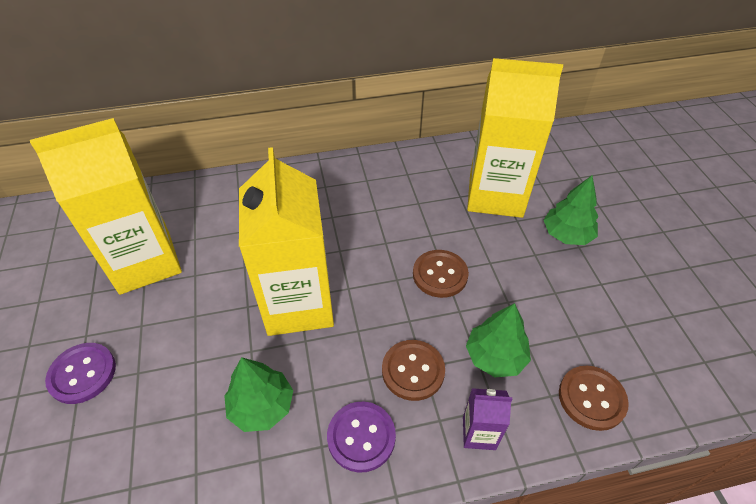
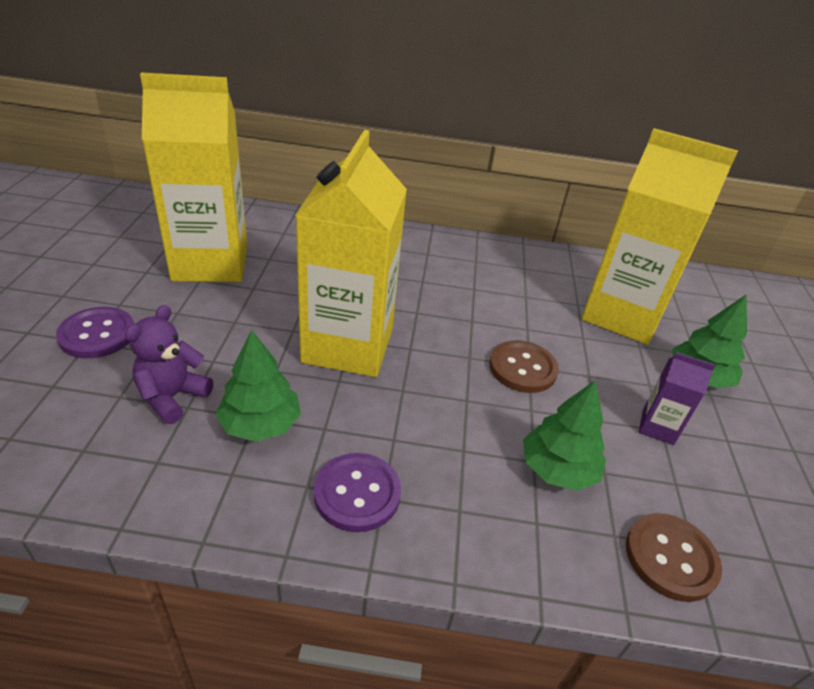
camera: 15 degrees right, 10 degrees down
brown button [382,340,445,401] -> none
purple carton [463,388,512,450] -> purple carton moved to [639,352,716,445]
none -> purple teddy bear [125,305,213,424]

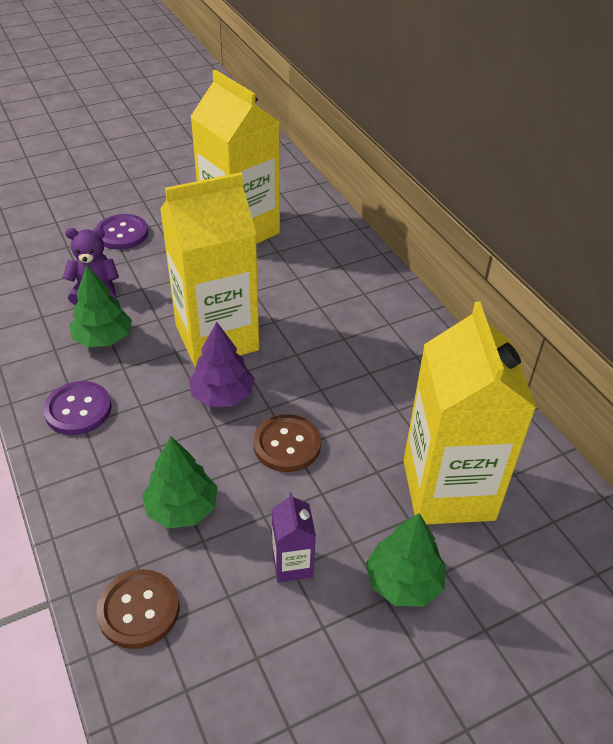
camera: 60 degrees right, 5 degrees up
none -> purple tree [189,322,255,407]

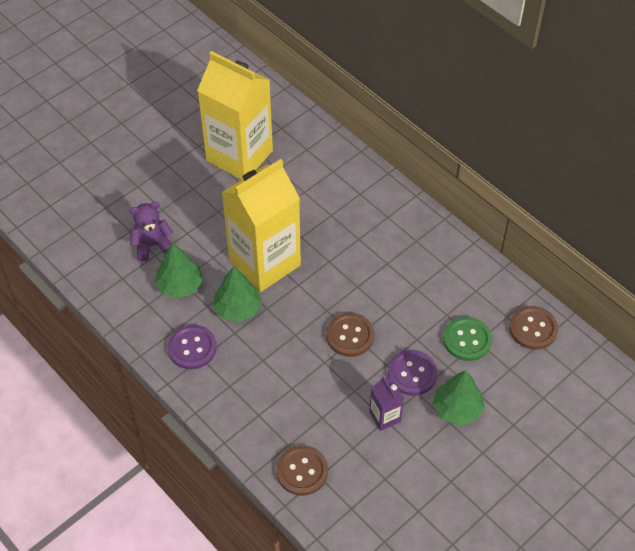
camera: 15 degrees left, 10 degrees up
purple button [96,214,148,250] -> purple button moved to [388,350,437,396]
green tree [142,436,217,529] -> green tree moved to [213,266,262,322]
purple tree [189,322,255,407] -> none
yellow carton [404,302,536,524] -> green button [443,317,492,361]
none -> brown button [509,306,558,350]

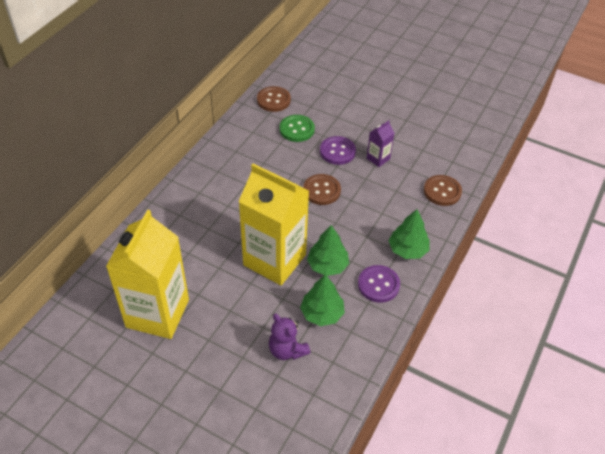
camera: 110 degrees left, 5 degrees down
green tree [433,370,485,426] -> green tree moved to [389,209,429,259]

